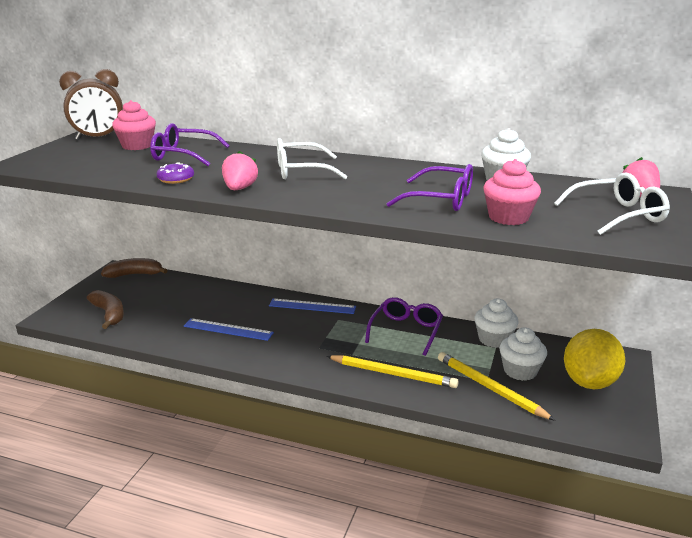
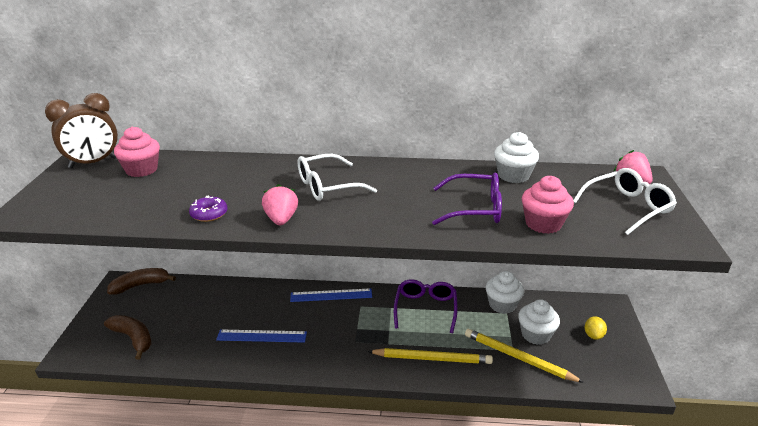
camera: 15 degrees left, 5 degrees up
purple glasses [150,123,230,166] -> none
yellow lemon [564,329,625,389] -> yellow lemon [585,316,607,340], size x0.43

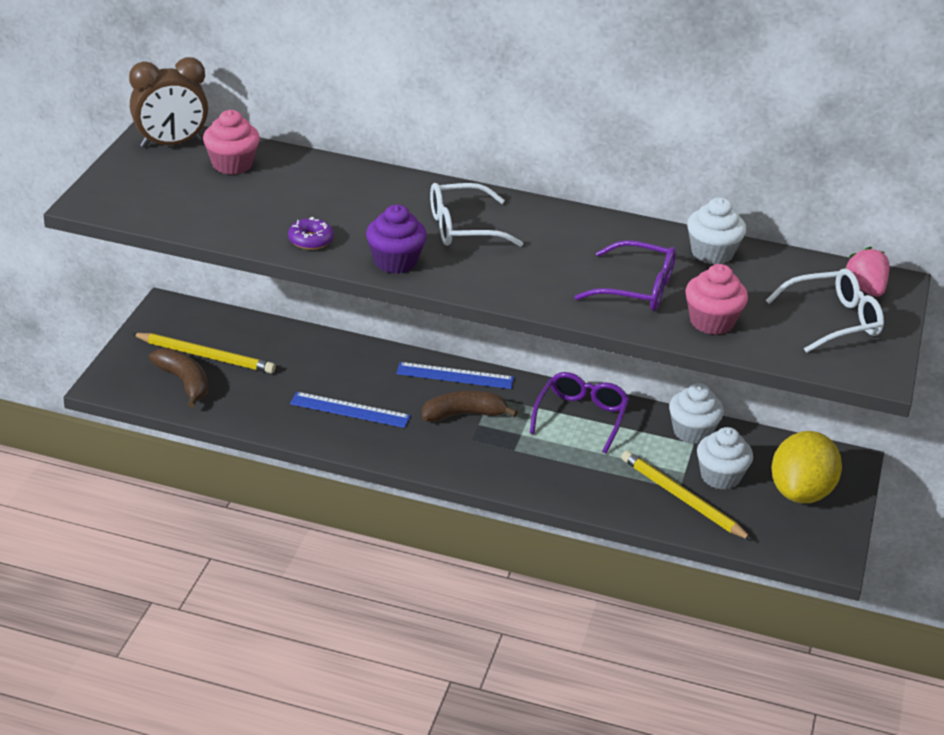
camera: 10 degrees right, 5 degrees up
brown banana [107,268,176,294] -> brown banana moved to [422,391,518,422]
pink strawberry [262,184,298,225] -> purple cupcake [366,205,427,274]
yellow pencil [368,348,493,364] -> yellow pencil moved to [131,333,276,373]
yellow lemon [585,316,607,340] -> yellow lemon [771,431,842,503], size x2.30

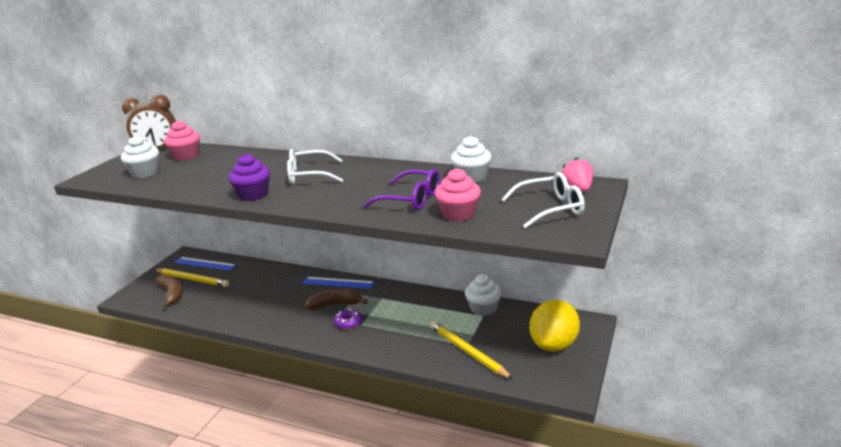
camera: 10 degrees right, 10 degrees down
purple donut [288,217,334,250] -> purple donut moved to [334,308,362,329]
blue ruler [290,392,411,428] -> blue ruler moved to [174,257,236,271]
purple glasses [530,372,629,454] -> none
white cupcake [697,427,753,490] -> white cupcake moved to [121,135,159,178]

